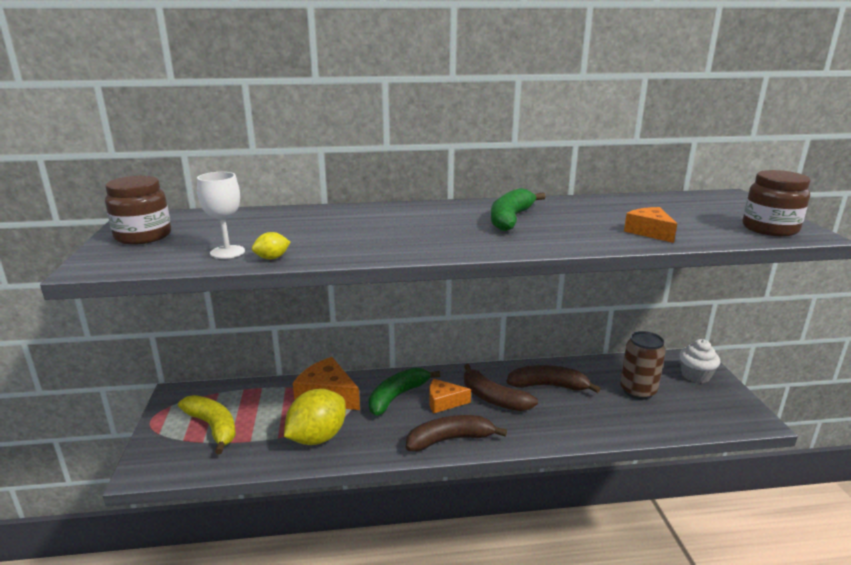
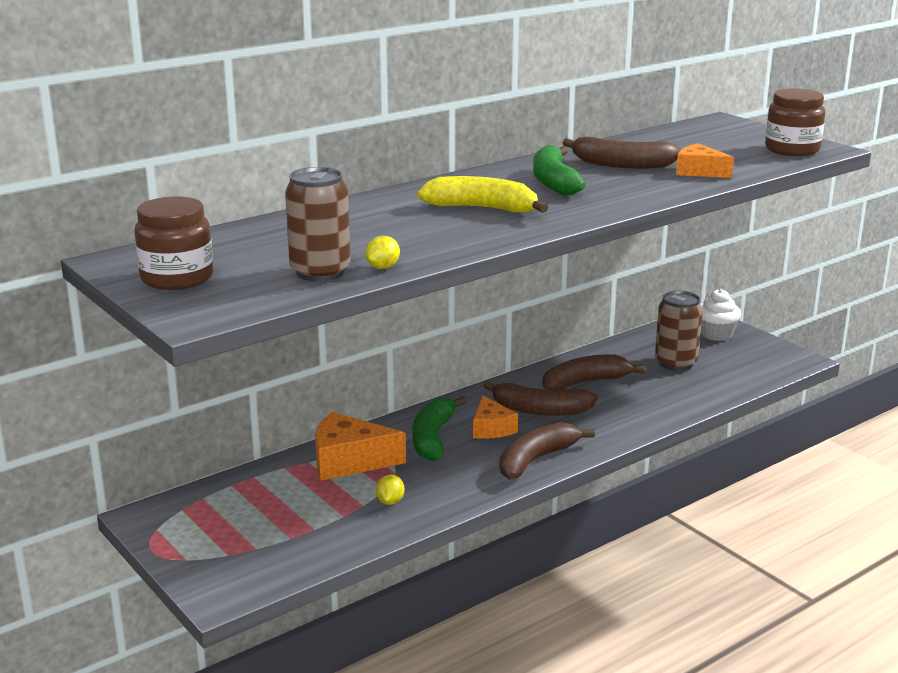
camera: 30 degrees left, 0 degrees up
yellow banana [178,395,236,454] -> yellow banana moved to [417,176,548,213]
white goblet [197,172,245,259] -> brown can [285,167,351,282]
yellow lemon [284,389,346,445] -> yellow lemon [376,475,405,505], size x0.42
orange cheese [429,379,471,414] -> orange cheese turned 75 degrees counterclockwise [473,396,518,439]
none -> brown banana [562,137,681,169]

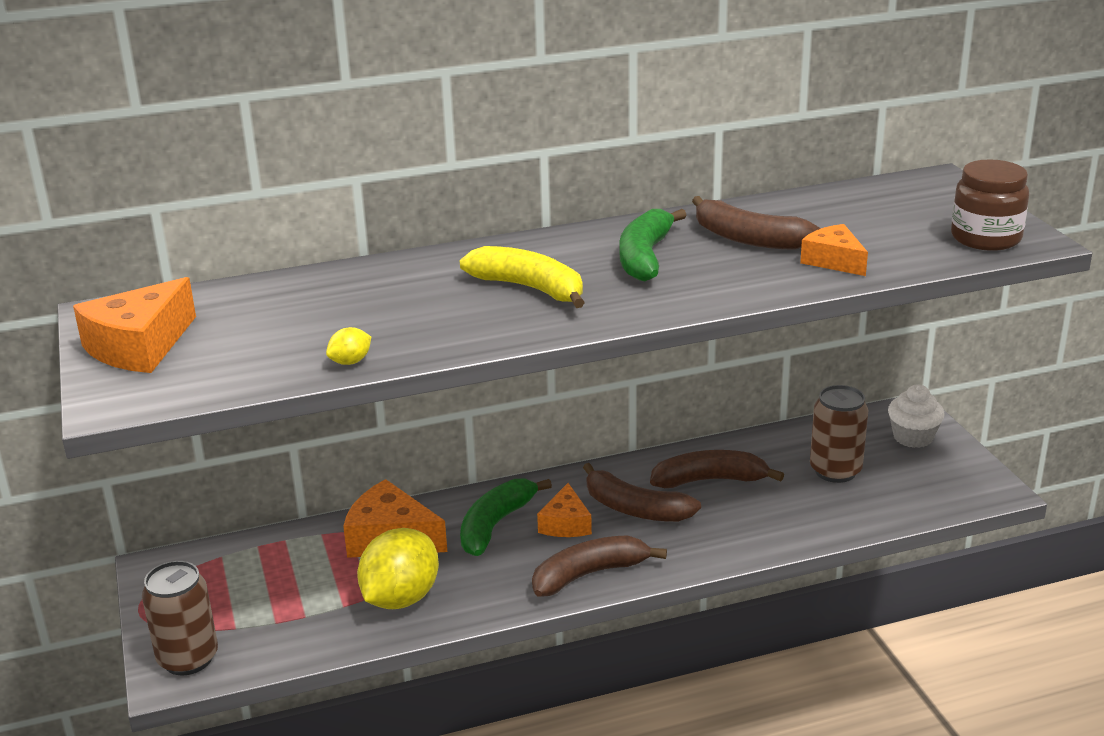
camera: 20 degrees right, 5 degrees up
brown jar [134,196,213,290] -> orange cheese [73,277,196,373]
brown can [285,167,351,282] -> brown can moved to [142,561,218,675]
yellow lemon [376,475,405,505] -> yellow lemon [357,528,439,609], size x2.37

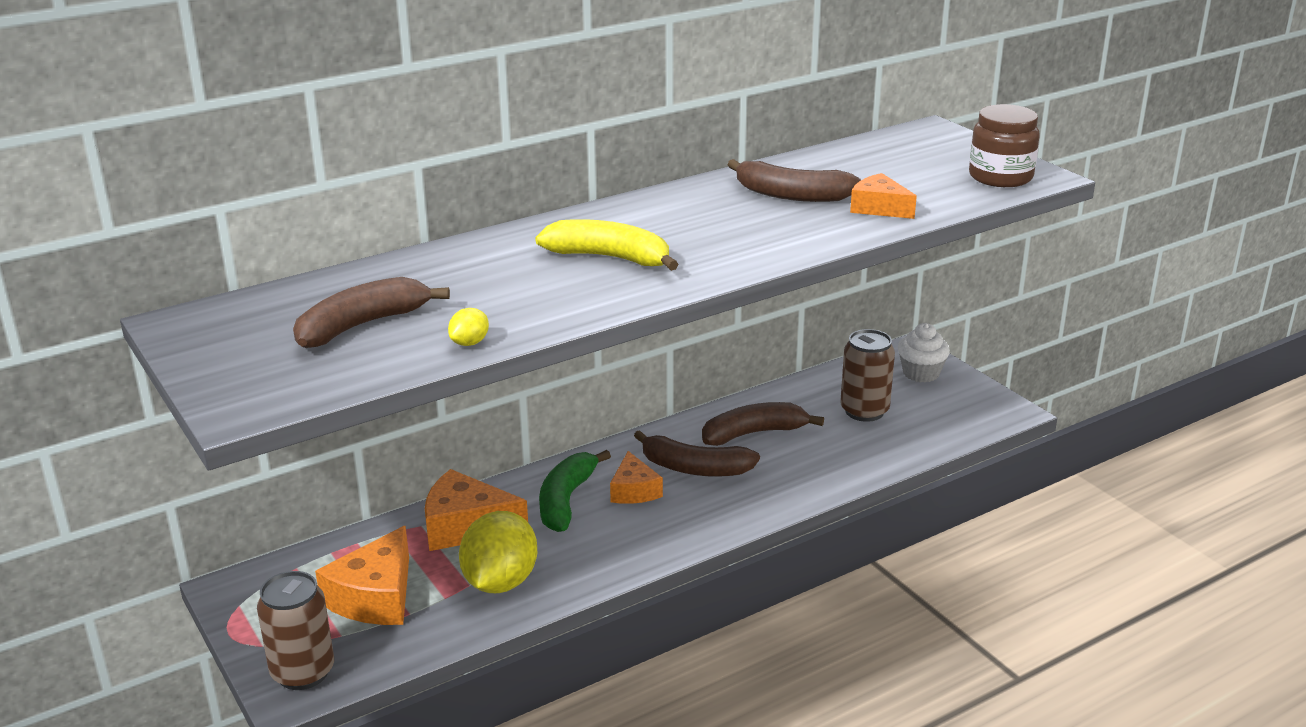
camera: 15 degrees left, 0 degrees up
orange cheese [73,277,196,373] -> orange cheese moved to [315,526,409,625]
brown banana [532,535,667,597] -> brown banana moved to [293,277,450,348]
green banana [619,209,687,282] -> none

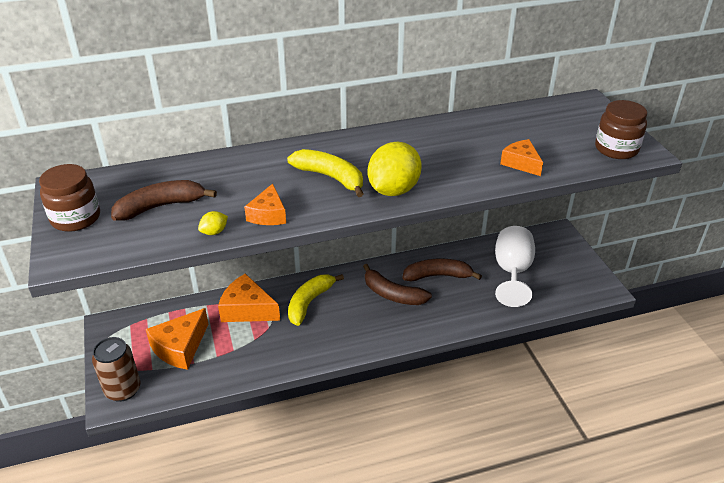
camera: 15 degrees right, 10 degrees up
yellow lemon [459,511,537,593] -> yellow lemon moved to [368,142,422,196]
green banana [539,450,611,532] -> yellow banana [288,274,344,326]
orange cheese [610,451,663,504] -> orange cheese moved to [244,184,286,225]
brown banana [727,159,861,202] -> none
brown can [840,329,895,422] -> white goblet [495,226,535,307]
white cupcake [898,323,950,383] -> none
none -> brown jar [39,164,100,232]

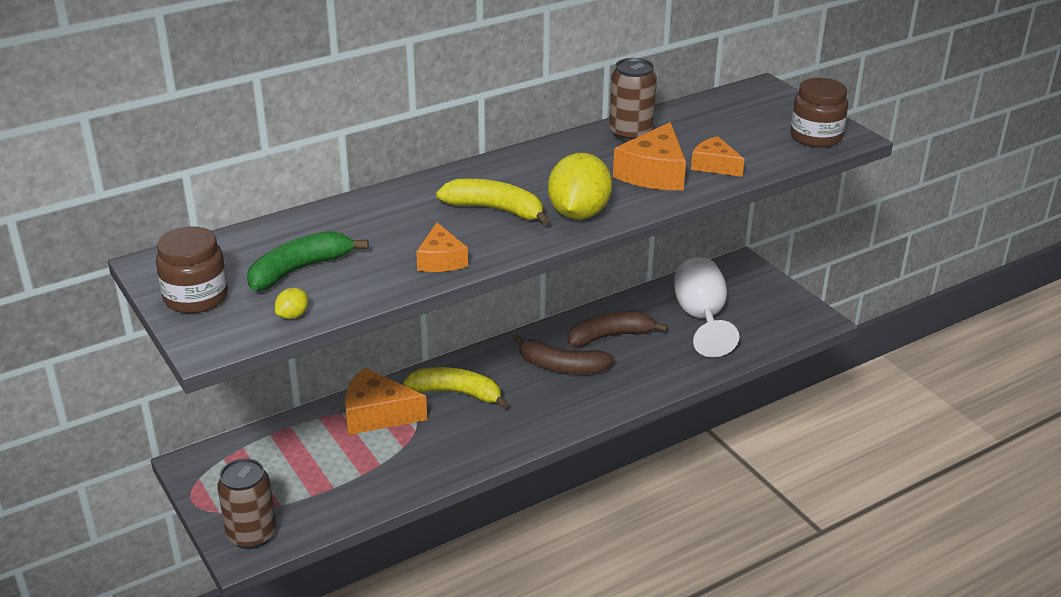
camera: 15 degrees left, 5 degrees down
brown banana [111,180,217,221] -> green banana [247,231,368,291]
orange cheese [145,308,208,370] -> orange cheese moved to [613,122,686,190]
yellow lemon [198,211,228,235] -> yellow lemon moved to [275,288,308,319]
yellow banana [288,274,344,326] -> yellow banana turned 90 degrees clockwise [403,367,509,409]
none -> brown can [609,58,657,142]

